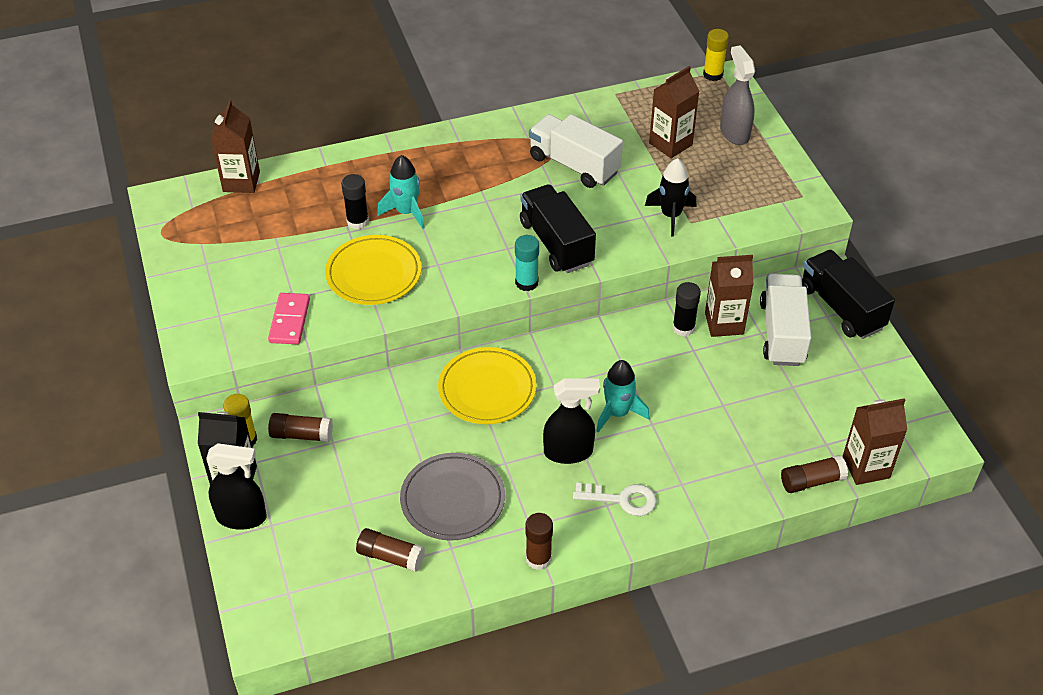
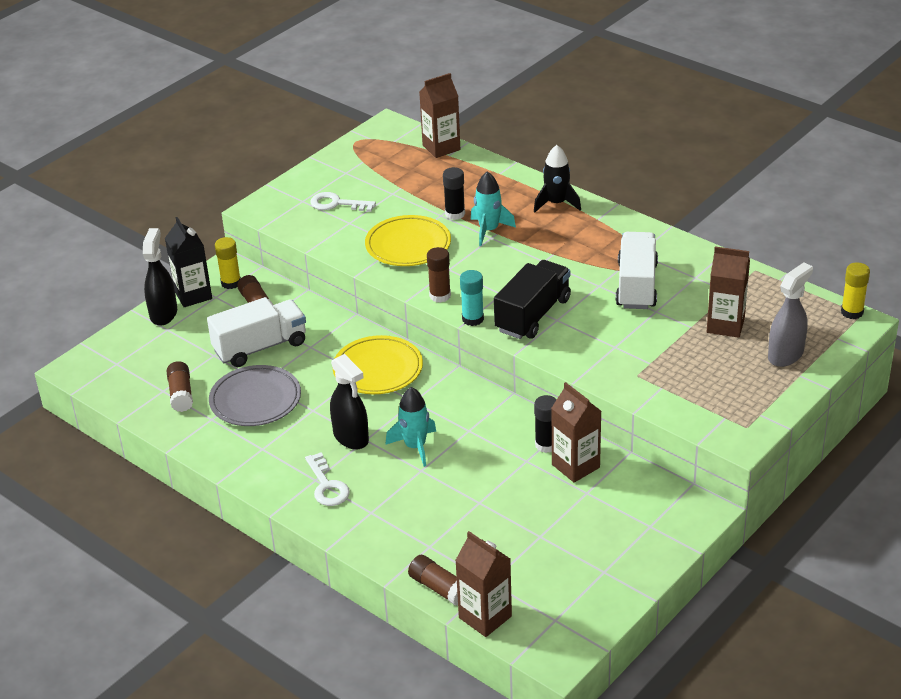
camera: 60 degrees right, 10 degrees down
black spray bottle [206,443,267,530] -> black spray bottle turned 150 degrees counterclockwise [143,228,177,326]
pink domino [268,293,310,344] -> none
brown glue stick [526,513,553,570] -> brown glue stick moved to [427,247,451,303]
black rocket [645,158,696,237] -> black rocket moved to [534,145,581,212]
white truck [760,274,812,366] -> white truck moved to [207,297,306,367]
black truck [802,250,895,339] -> none
none -> white key [310,192,376,212]

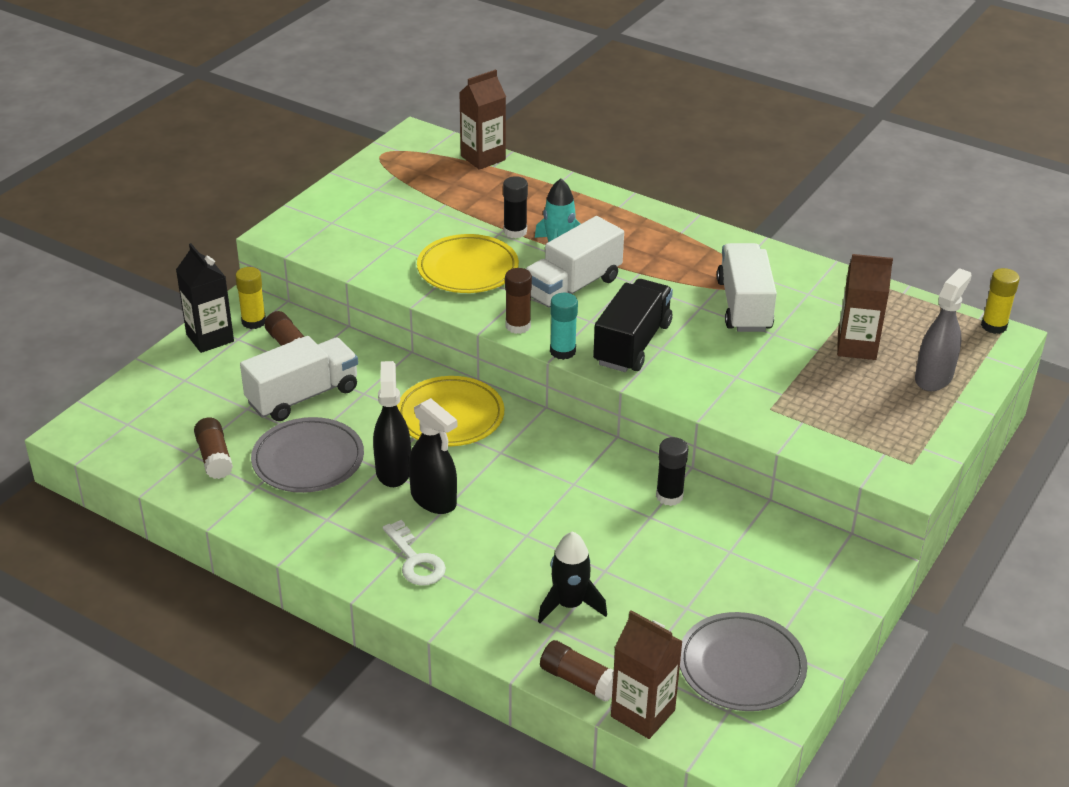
camera: 10 degrees left, 0 degrees up
black spray bottle [143,228,177,326] -> black spray bottle moved to [373,361,411,487]
white key [310,192,376,212] -> none
turquoise rocket [385,387,436,467] -> none
black rocket [534,145,581,212] -> black rocket moved to [538,531,607,623]
brown carton [551,382,601,483] -> none
none -> white truck [526,216,624,308]
none -> grey plate [680,612,807,711]

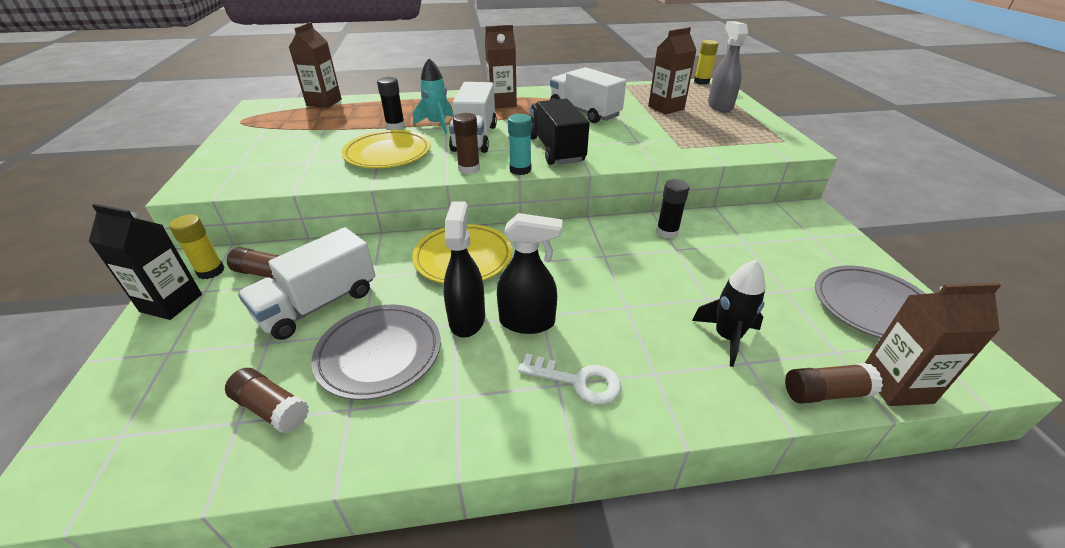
camera: 40 degrees left, 0 degrees up
white truck [240,336,358,421] -> white truck turned 150 degrees counterclockwise [238,227,375,340]
black spray bottle [373,361,411,487] -> black spray bottle turned 45 degrees clockwise [443,202,485,338]
none -> brown carton [485,25,517,109]

